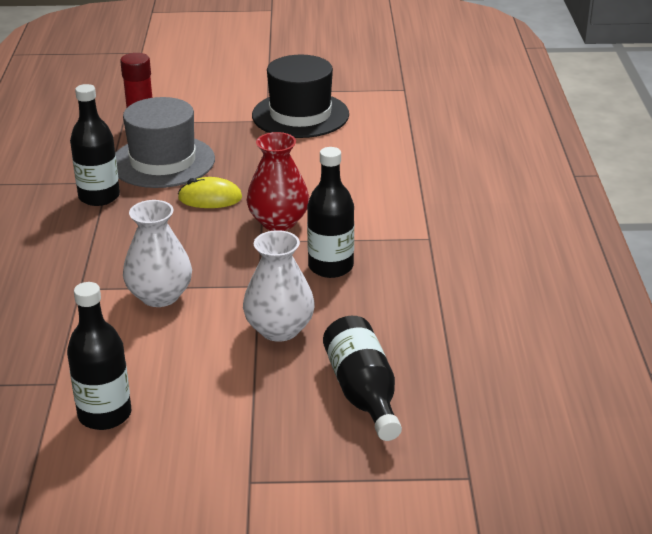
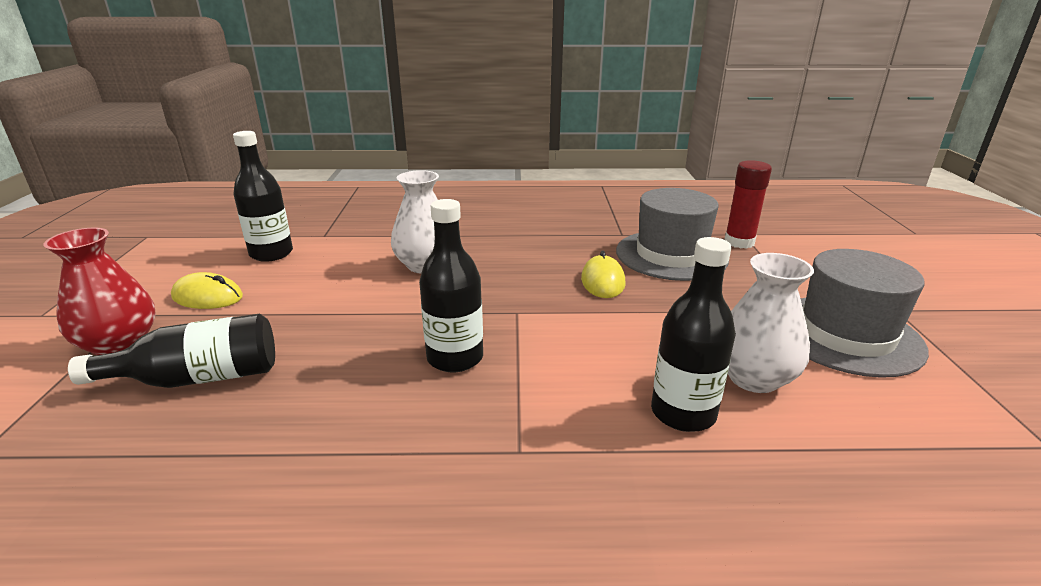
camera: 90 degrees right, 5 degrees down
black bottle [70,84,120,206] -> black bottle moved to [651,237,736,432]
white vase [243,230,315,342] -> white vase moved to [728,253,814,393]
red vase [246,132,309,231] -> red vase moved to [43,228,156,355]
black hat [252,55,349,138] -> grey hat [800,249,929,378]
none -> yellow mouse [171,272,243,309]

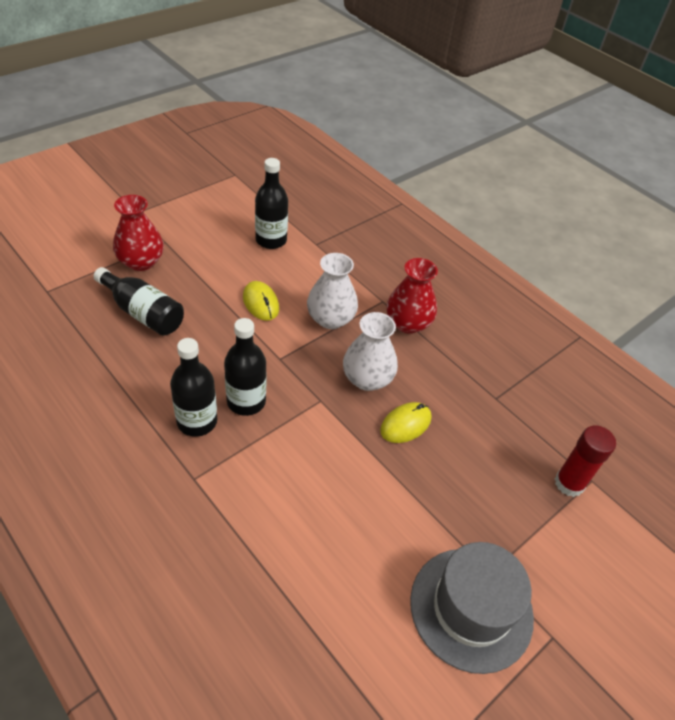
camera: 45 degrees right, 20 degrees up
yellow mouse [171,272,243,309] -> yellow mouse moved to [243,281,279,321]
grey hat [616,188,729,281] -> none
black bottle [651,237,736,432] -> black bottle moved to [170,338,217,437]
white vase [728,253,814,393] -> white vase moved to [343,312,398,391]
none -> red vase [386,258,438,334]

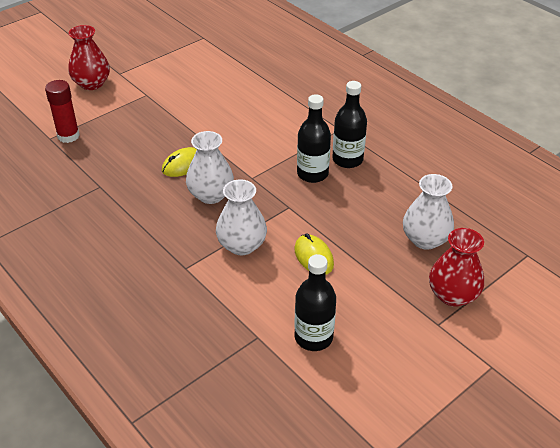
camera: 175 degrees left, 5 degrees down
black bottle [94,267,184,335] -> white vase [403,174,454,250]
red vase [386,258,438,334] -> red vase moved to [68,25,110,90]
grey hat [410,542,534,674] -> none

